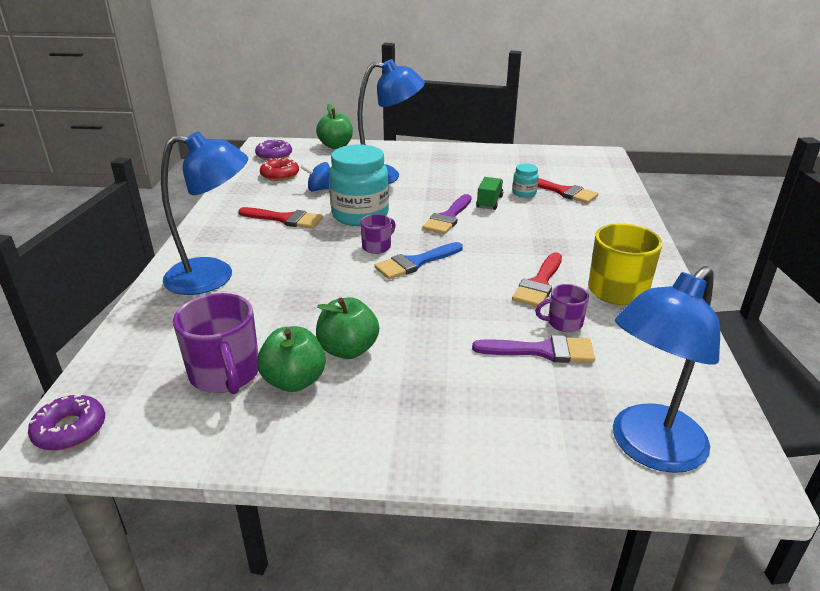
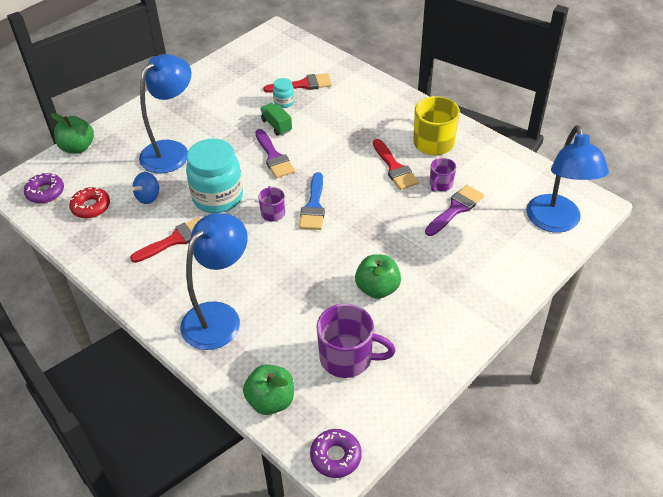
camera: 50 degrees left, 15 degrees up
green apple [257,326,326,392] -> green apple moved to [243,364,294,415]

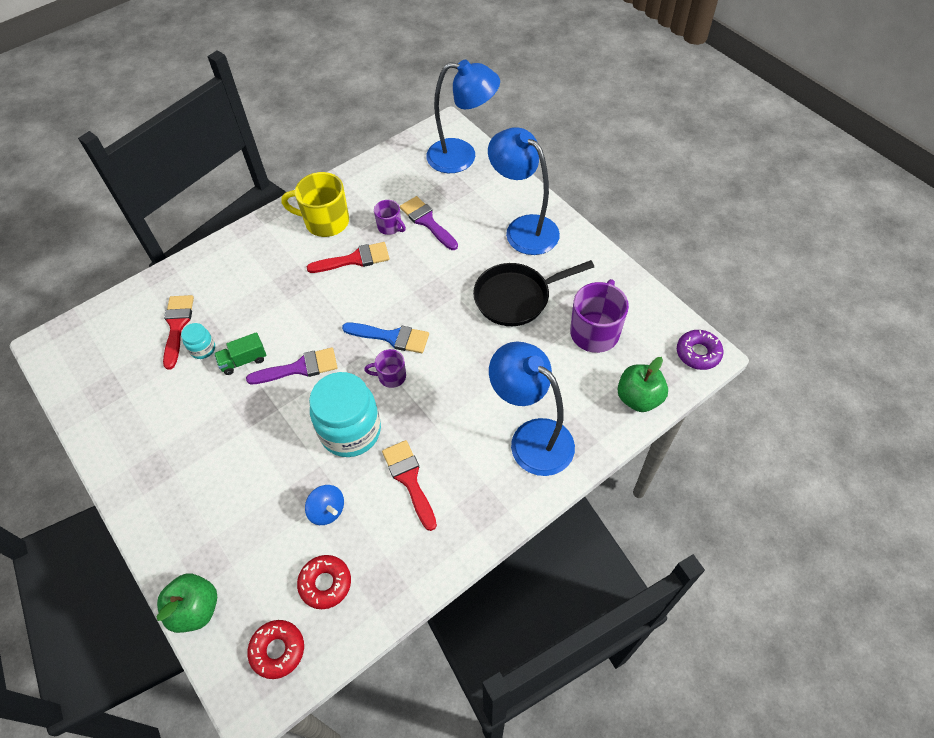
camera: 80 degrees left, 10 degrees up
purple donut [24,173,64,203] -> red donut [247,620,304,679]
blue lamp [139,54,191,174] -> blue lamp moved to [488,127,560,255]
green apple [355,254,401,299] -> black pan [473,260,594,326]

